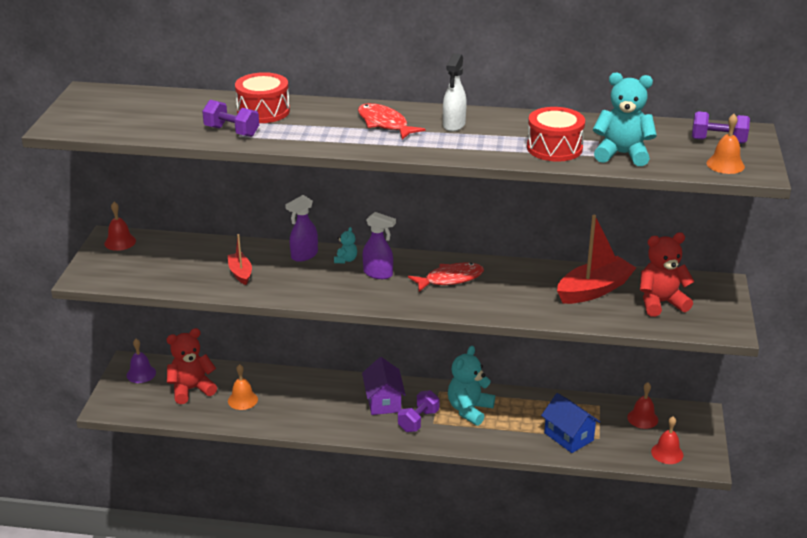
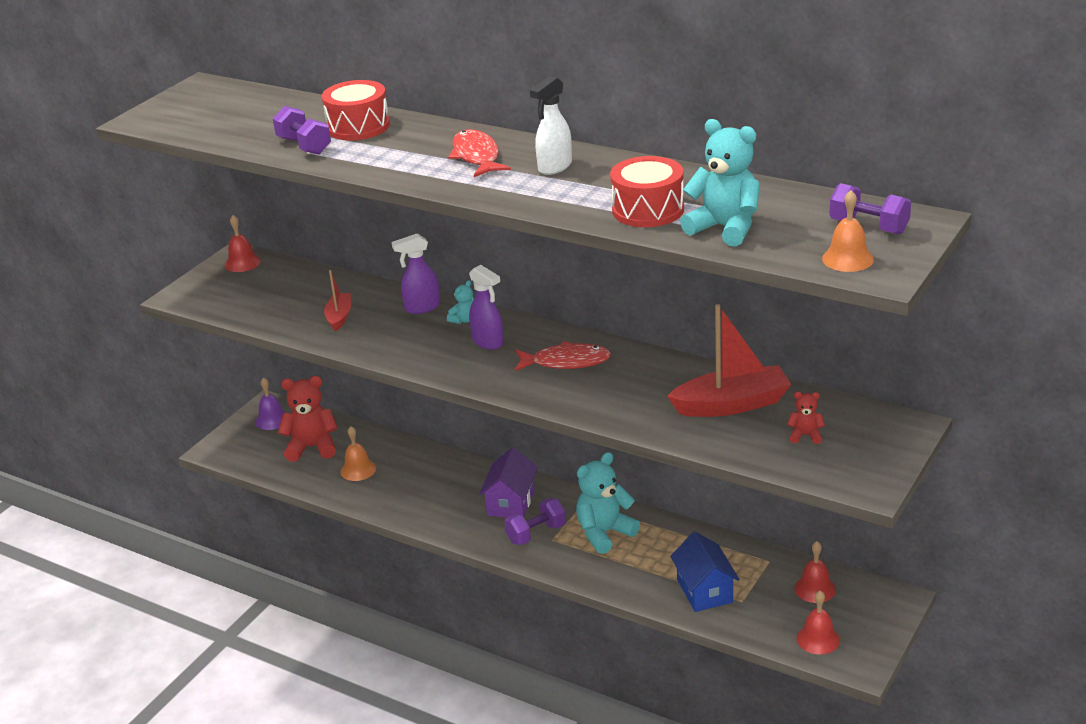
camera: 25 degrees right, 0 degrees up
red teddy bear [640,232,695,317] -> red teddy bear [787,392,825,444], size x0.49

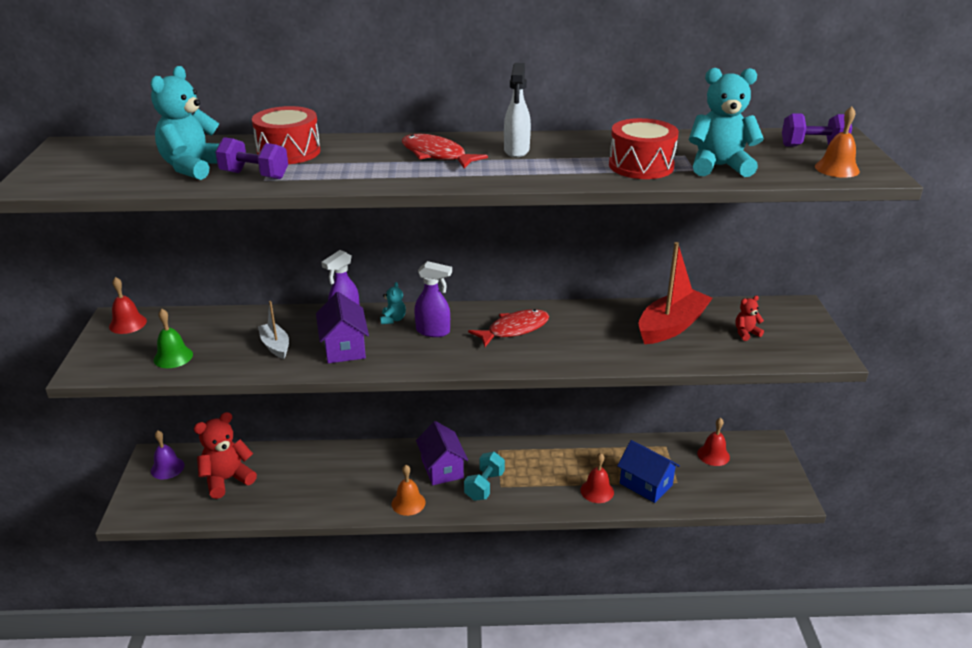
camera: 35 degrees left, 0 degrees up
red boat [324,270,351,331] -> white boat [258,301,289,359]
orange bell [340,426,376,481] -> orange bell moved to [391,465,426,516]
purple dumbbell [504,498,566,545] -> turquoise dumbbell [464,452,505,501]
turquoise teddy bear [576,452,640,554] -> turquoise teddy bear moved to [150,66,219,180]
red bell [797,591,840,654] -> red bell moved to [580,453,614,503]
none -> green bell [153,309,193,368]
none -> purple house [316,292,369,363]

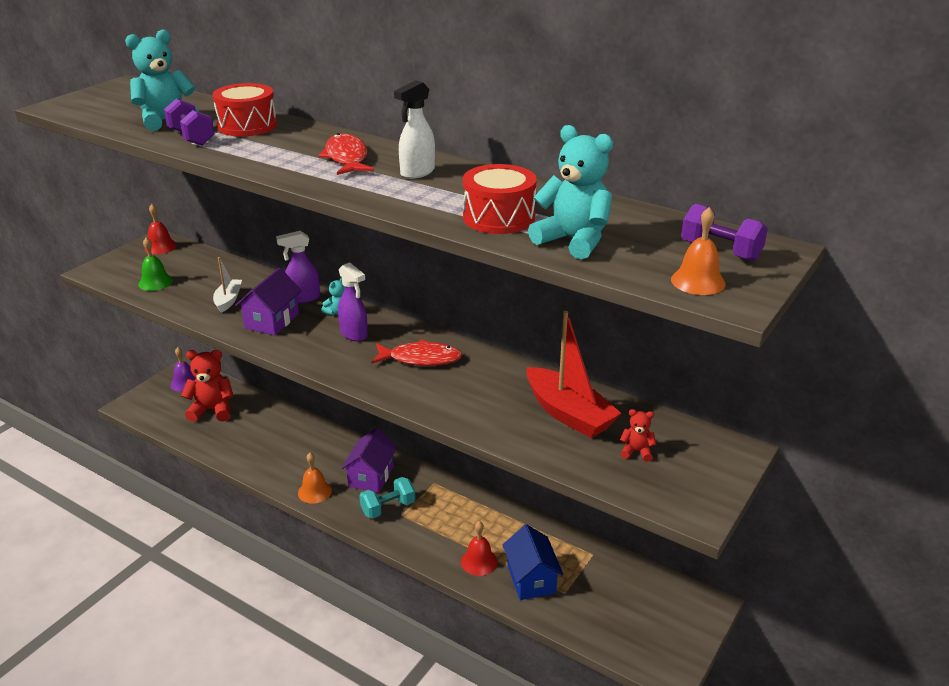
camera: 35 degrees right, 0 degrees up
red boat [639,242,713,344] -> red boat turned 60 degrees clockwise [526,311,622,438]
red bell [697,418,730,466] -> none

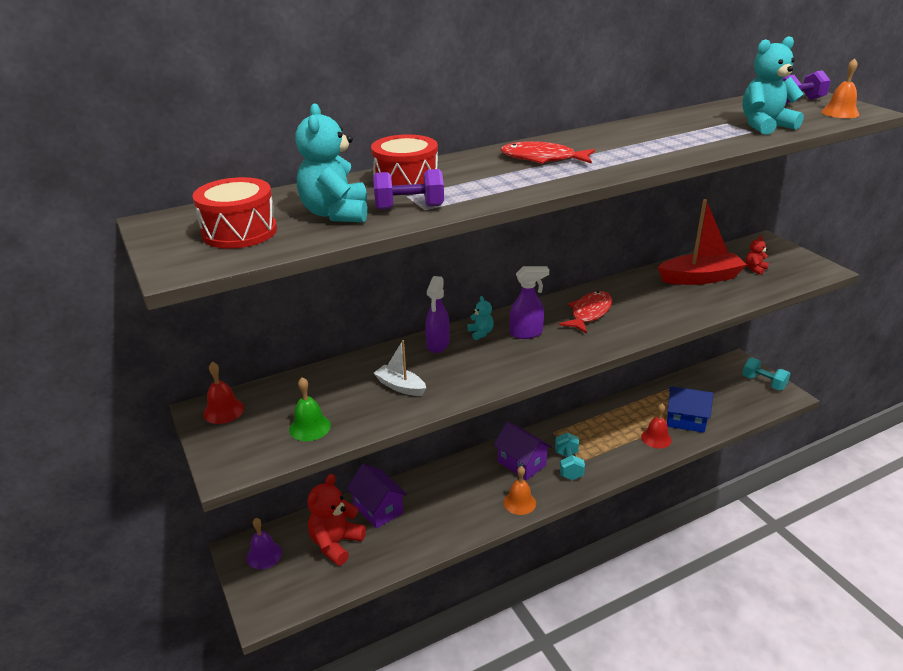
camera: 60 degrees left, 0 degrees up
purple house [235,268,302,335] -> purple house moved to [347,464,407,529]
white spray bottle [394,80,435,179] -> none
red drum [463,164,537,234] -> red drum moved to [193,177,277,249]
none -> turquoise dumbbell [742,358,790,390]

